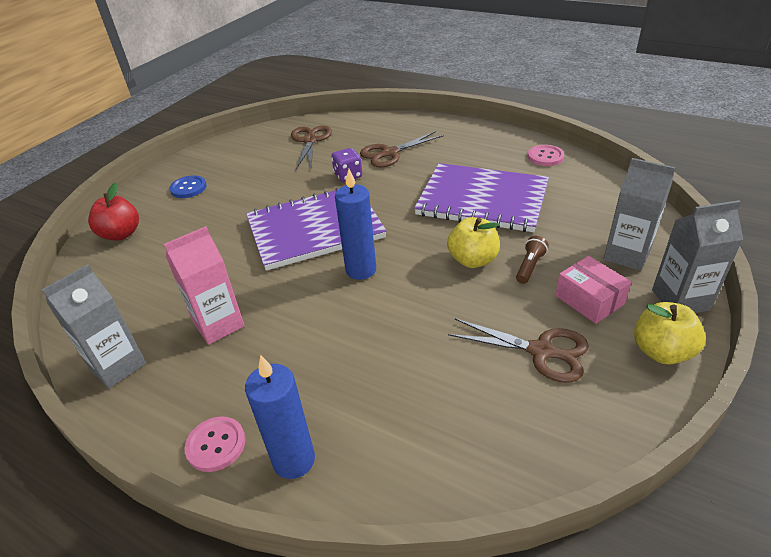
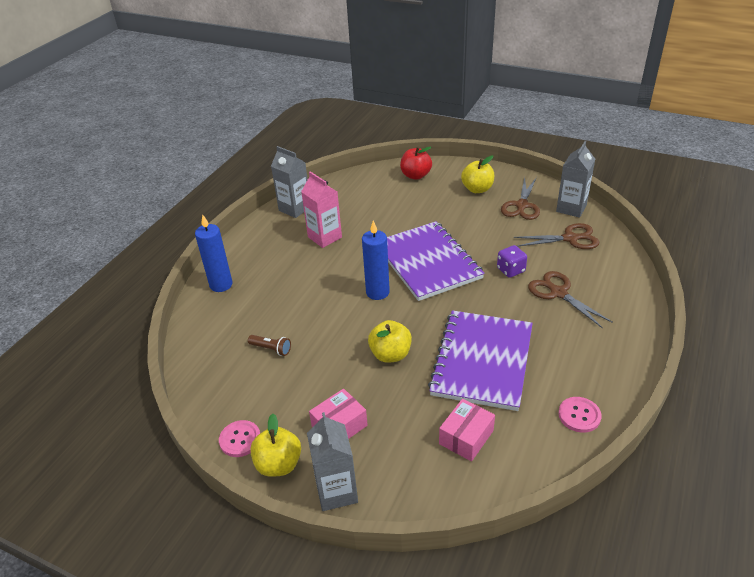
camera: 85 degrees right, 0 degrees up
blue button [169,175,207,198] -> yellow apple [461,156,494,193]
pink button [185,416,246,472] -> pink button moved to [219,420,260,457]
brown scissors [448,318,589,383] -> brown scissors moved to [501,177,540,220]
brown flashlight [516,236,549,284] -> brown flashlight moved to [248,335,291,356]
grey carton [603,158,675,271] -> grey carton moved to [556,141,595,218]
none -> pink box [439,399,495,462]

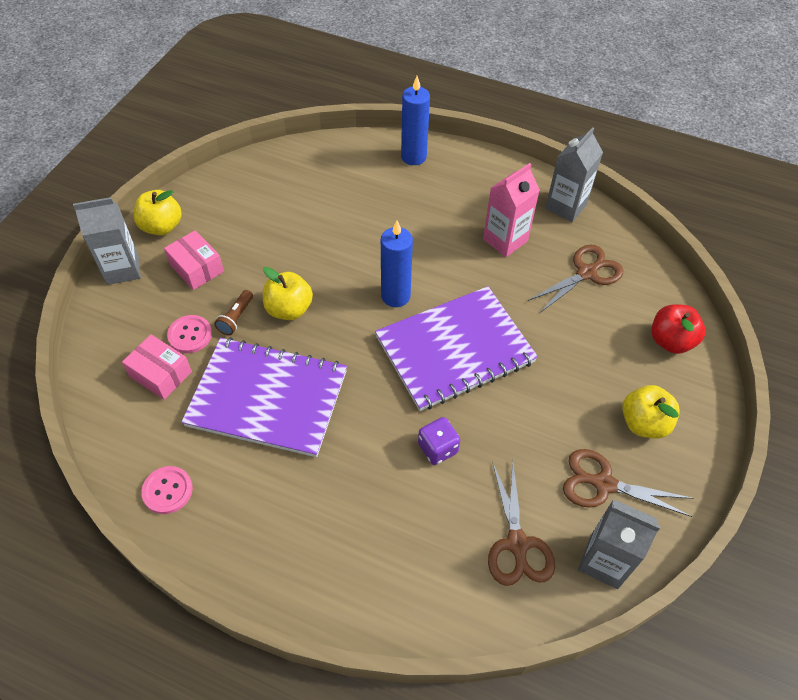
camera: 85 degrees right, 15 degrees up
pink button [219,420,260,457] -> pink button moved to [167,315,212,353]
brown flashlight [248,335,291,356] -> brown flashlight moved to [214,290,253,335]
brown scissors [528,271,613,329] -> brown scissors moved to [528,245,623,313]

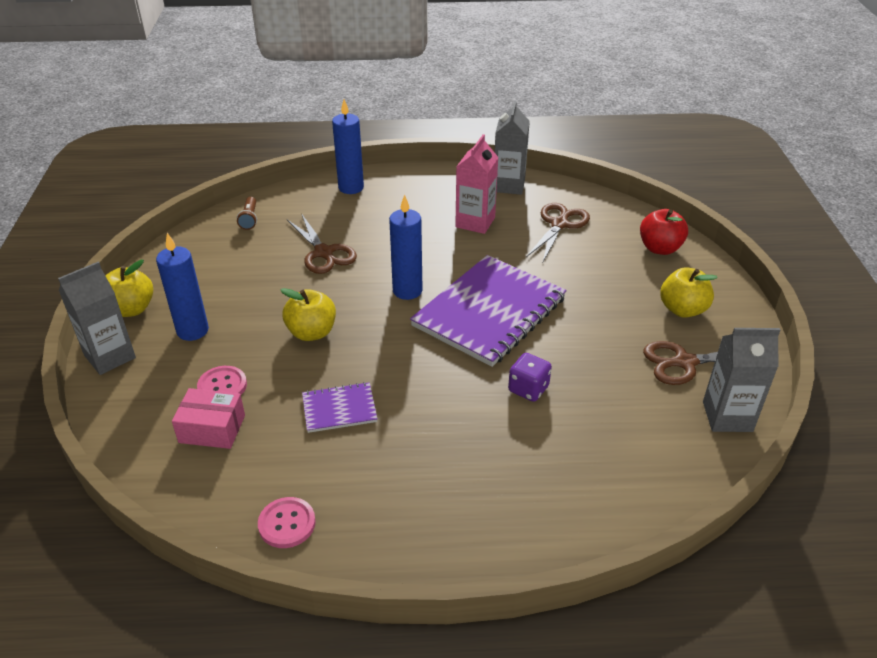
camera: 25 degrees left, 15 degrees down
pink box [164,230,224,290] -> blue candle [156,233,209,341]
purple notebook [181,337,347,457] -> purple notebook [302,382,378,433], size x0.46
brown flashlight [214,290,253,335] -> brown flashlight moved to [237,197,257,230]
brown scissors [488,461,555,586] -> brown scissors moved to [287,215,357,274]

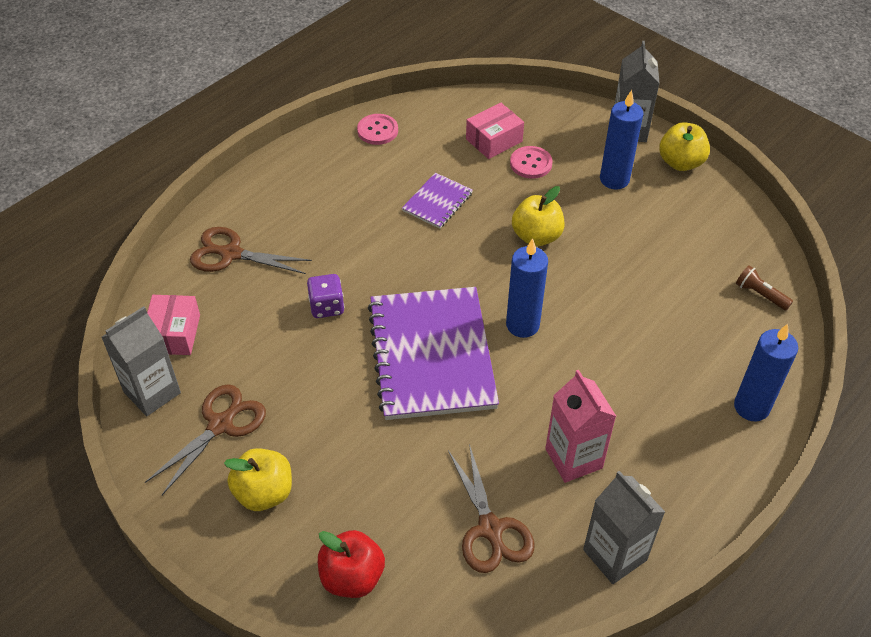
camera: 135 degrees right, 10 degrees up
brown scissors [287,215,357,274] -> brown scissors moved to [190,227,312,274]
none -> pink box [147,295,200,355]

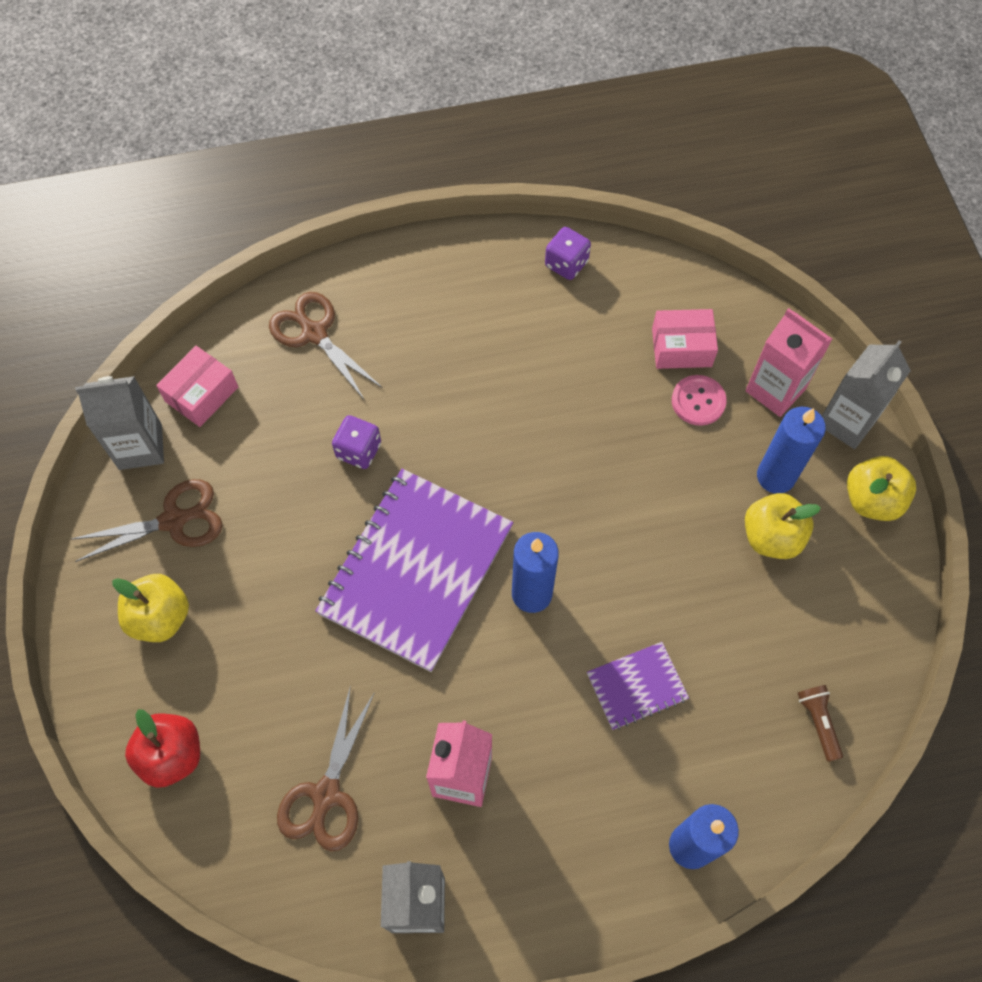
camera: 35 degrees right, 15 degrees up
pink button [357,114,398,145] -> purple dice [545,227,591,280]
purple notebook [402,173,473,229] -> purple notebook moved to [587,642,689,730]
yellow apple [512,186,565,247] -> yellow apple moved to [745,493,821,559]
none -> pink carton [745,308,832,417]

